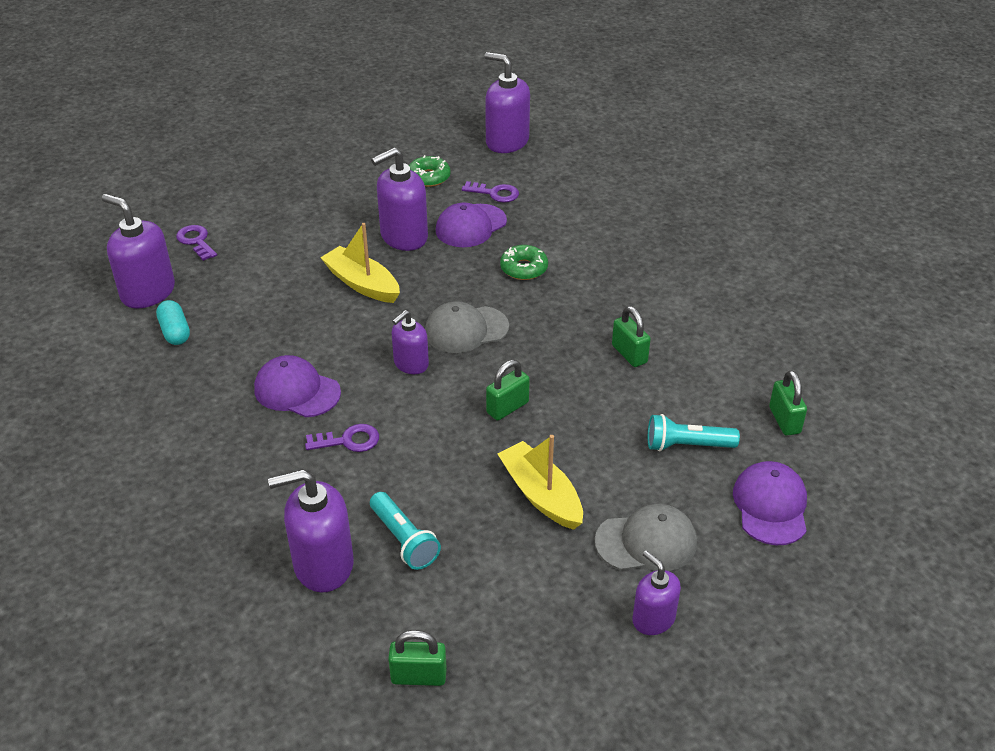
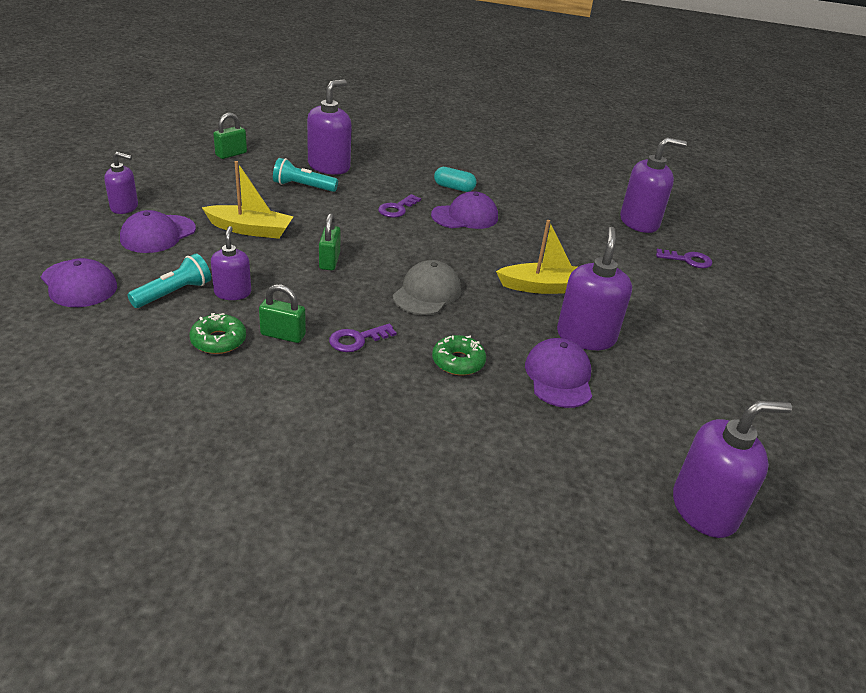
camera: 130 degrees right, 5 degrees down
turquoise capsule [156,300,190,345] -> turquoise capsule moved to [434,167,476,192]
purple soap dispenser [392,310,429,374] -> purple soap dispenser moved to [211,226,251,300]
green donut [409,155,451,187] -> green donut moved to [189,313,246,354]
purple key [462,181,519,203] -> purple key moved to [329,323,397,352]
grey cap [595,504,697,571] -> purple cap [120,210,196,253]
green padlock [769,370,807,436] -> none

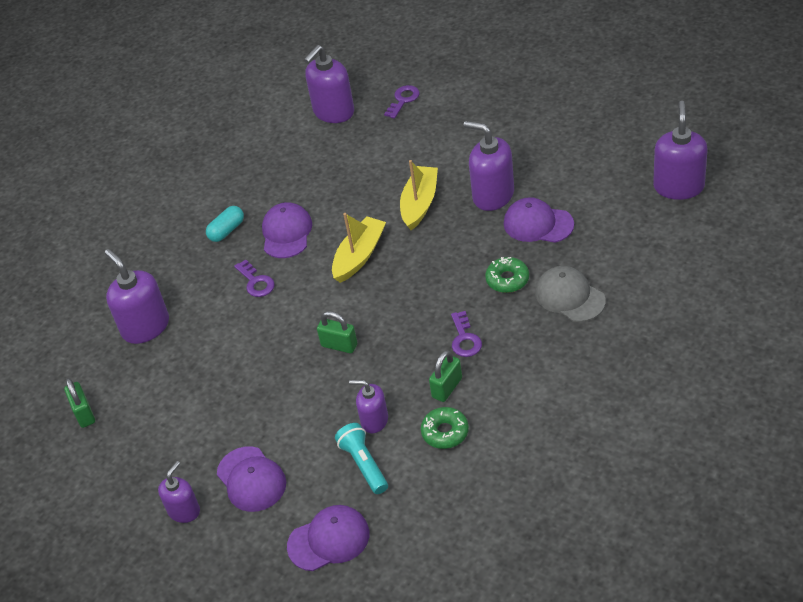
camera: 60 degrees left, 10 degrees up
yellow boat [202,161,293,239] -> yellow boat moved to [332,213,386,283]
turquoise flashlight [273,158,338,192] -> none
grey cap [393,260,461,315] -> grey cap moved to [535,266,606,322]
purple soap dispenser [620,137,687,233] -> purple soap dispenser turned 150 degrees counterclockwise [304,45,354,123]

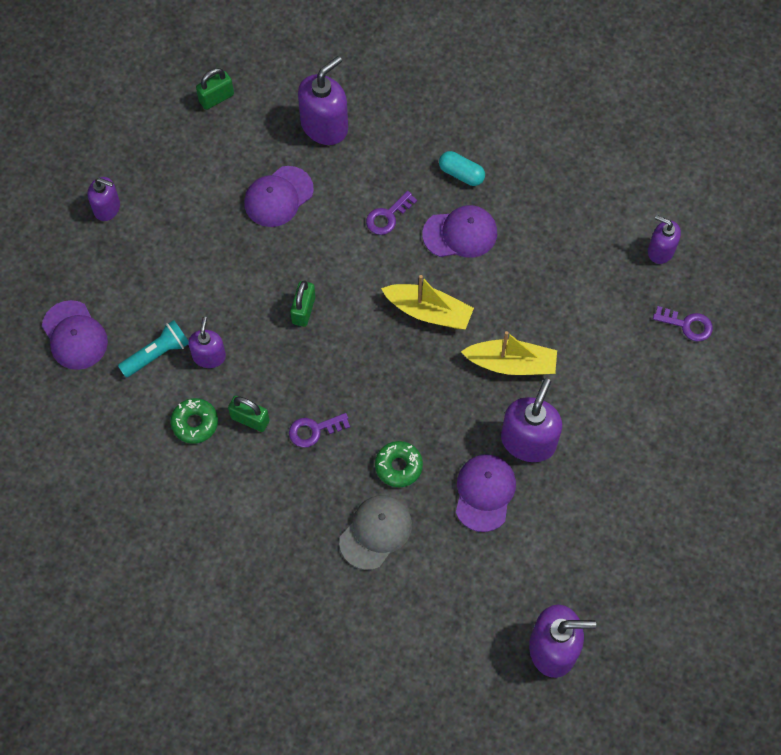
camera: 75 degrees right, 20 degrees up
purple cap [217,446,286,512] -> purple cap moved to [244,166,314,227]
purple soap dispenser [304,45,354,123] -> purple soap dispenser [648,215,681,264], size x0.61

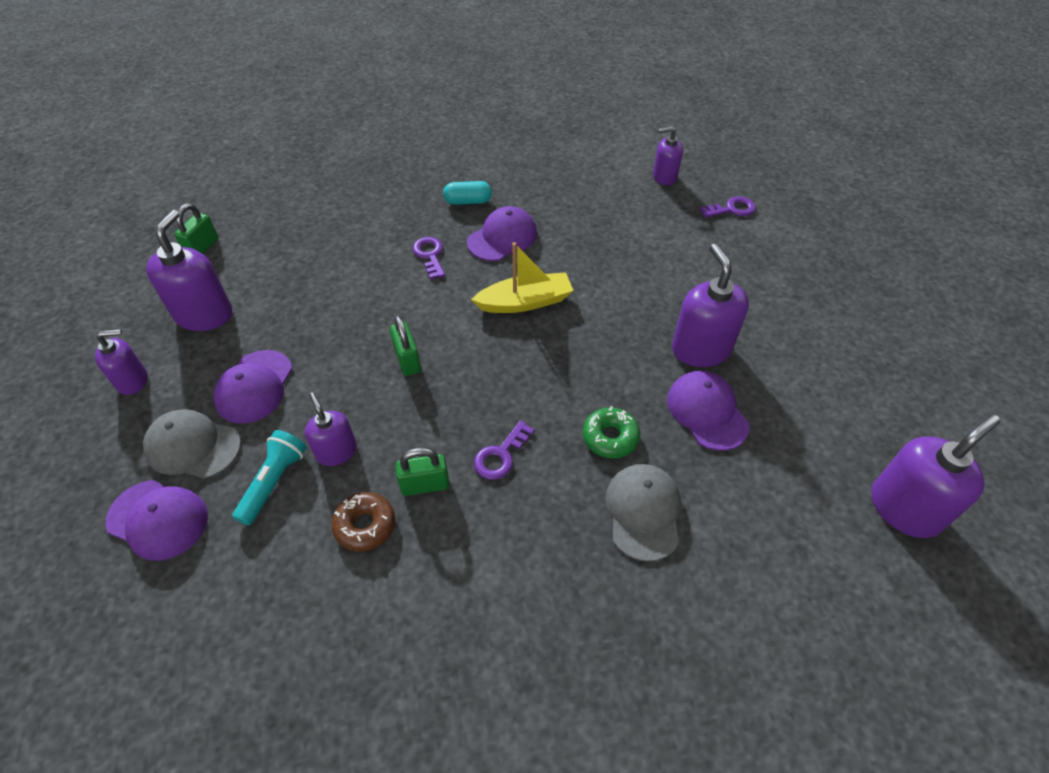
camera: 35 degrees left, 15 degrees down
green donut [171,398,218,444] -> brown donut [331,492,395,552]
purple cap [244,166,314,227] -> purple cap moved to [213,350,293,424]
purple soap dispenser [298,56,348,145] -> purple soap dispenser moved to [146,210,232,331]
purple key [366,191,417,235] -> purple key turned 150 degrees clockwise [412,237,445,279]
yellow boat [461,331,557,375] -> none
none -> grey cap [143,409,241,479]

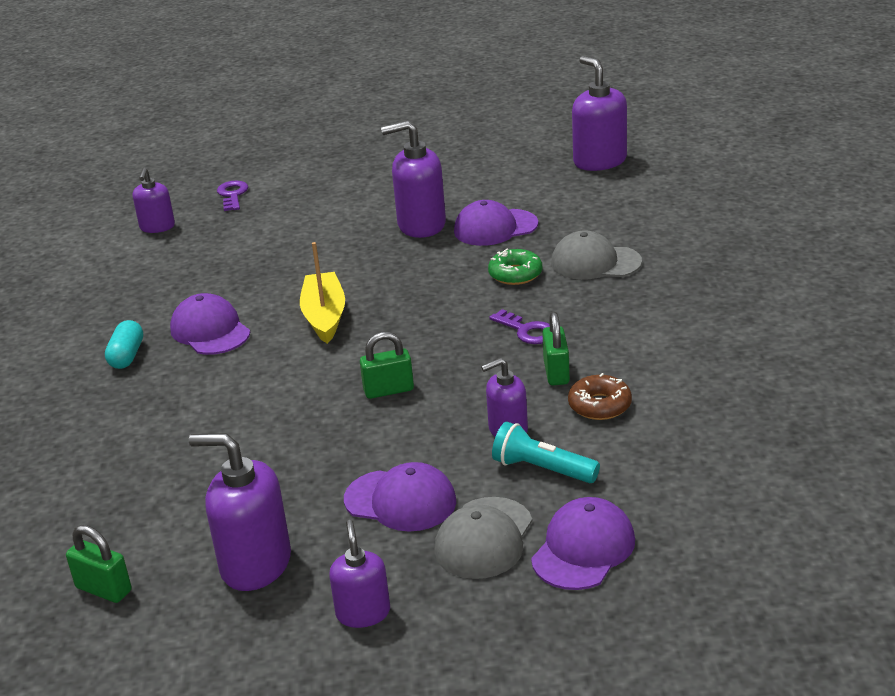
camera: 80 degrees left, 20 degrees down
purple key [412,237,445,279] -> none

